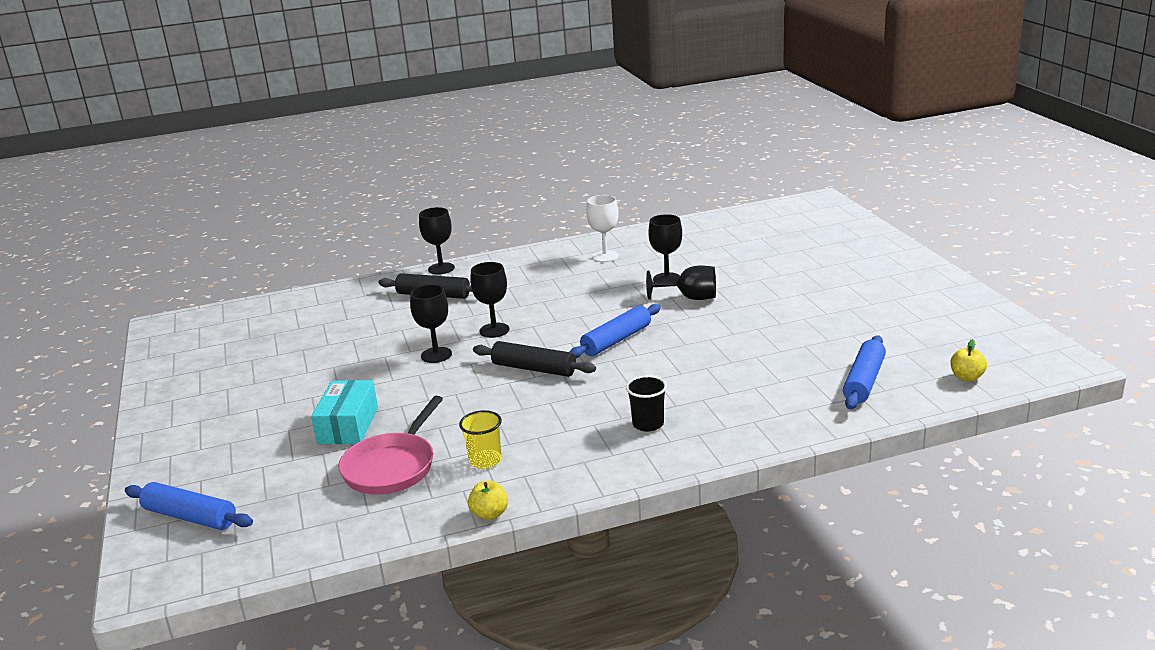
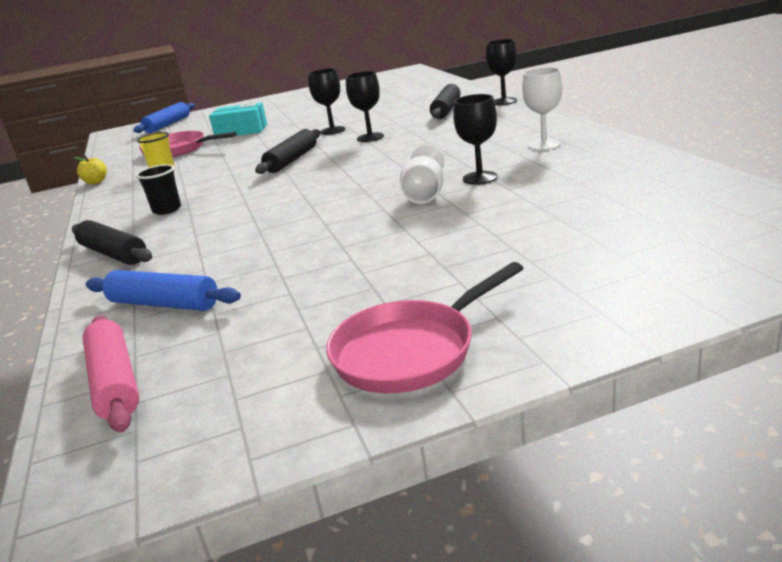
camera: 90 degrees right, 0 degrees up
blue rolling pin [570,304,661,358] -> none
black goblet [646,265,716,300] -> white goblet [400,144,444,204]
yellow apple [951,339,987,382] -> pink rolling pin [83,315,139,433]
none -> black rolling pin [72,220,152,265]
none -> pink pan [326,262,523,393]

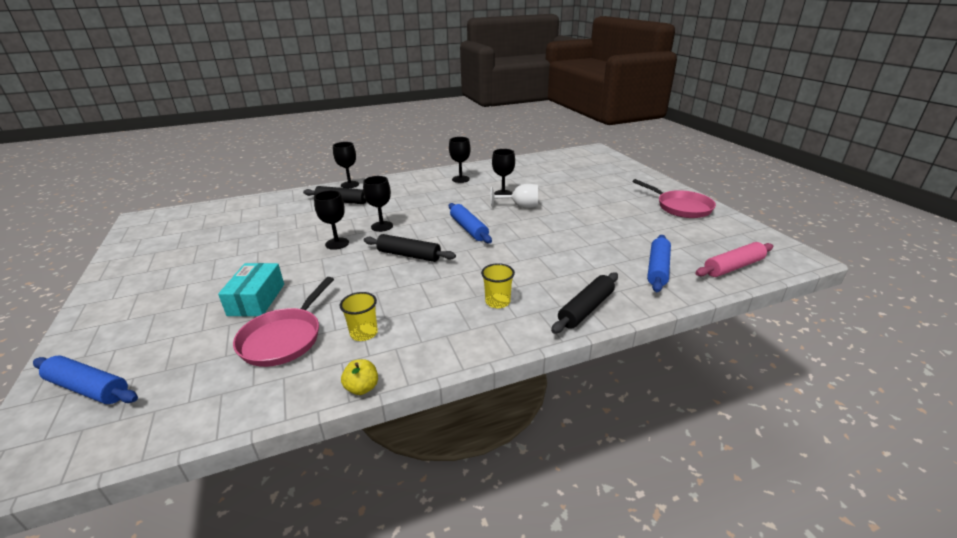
camera: 95 degrees left, 5 degrees up
black cup [136,164,181,215] -> yellow cup [481,263,515,308]
white goblet [522,67,562,150] -> black goblet [449,137,470,183]
none -> blue rolling pin [449,203,492,243]

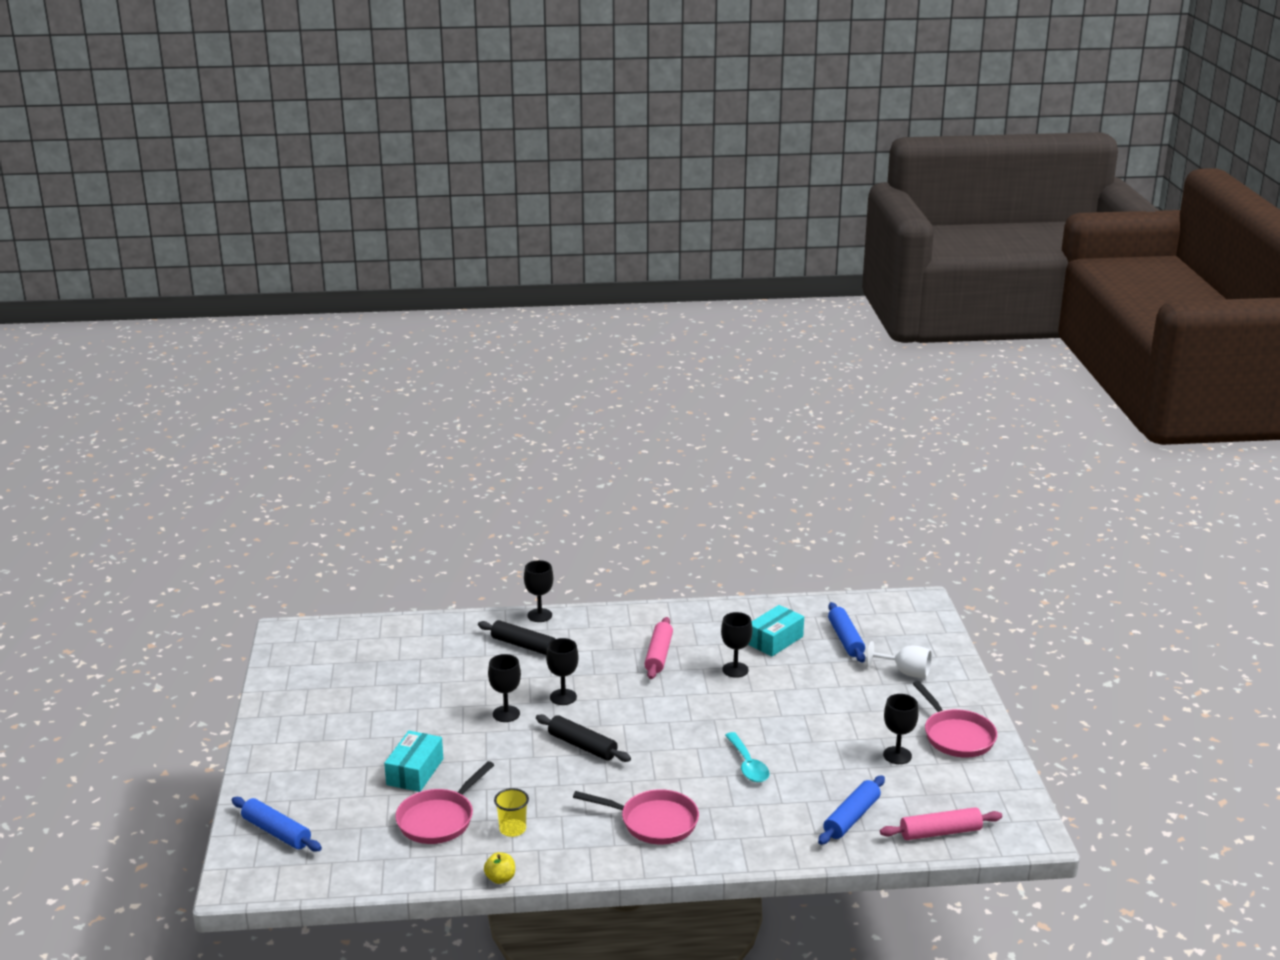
camera: 15 degrees right, 5 degrees down
black goblet [449,137,470,183] -> black goblet moved to [883,694,918,764]
blue rolling pin [449,203,492,243] -> blue rolling pin moved to [828,602,865,663]
yellow cup [481,263,515,308] -> pink pan [573,789,699,844]
white goblet [491,184,538,208] -> white goblet moved to [867,641,932,678]
black rolling pin [551,272,618,334] -> none
none -> pink rolling pin [644,617,673,679]
none -> turquoise spoon [725,732,769,782]
none -> turquoise box [748,605,804,656]

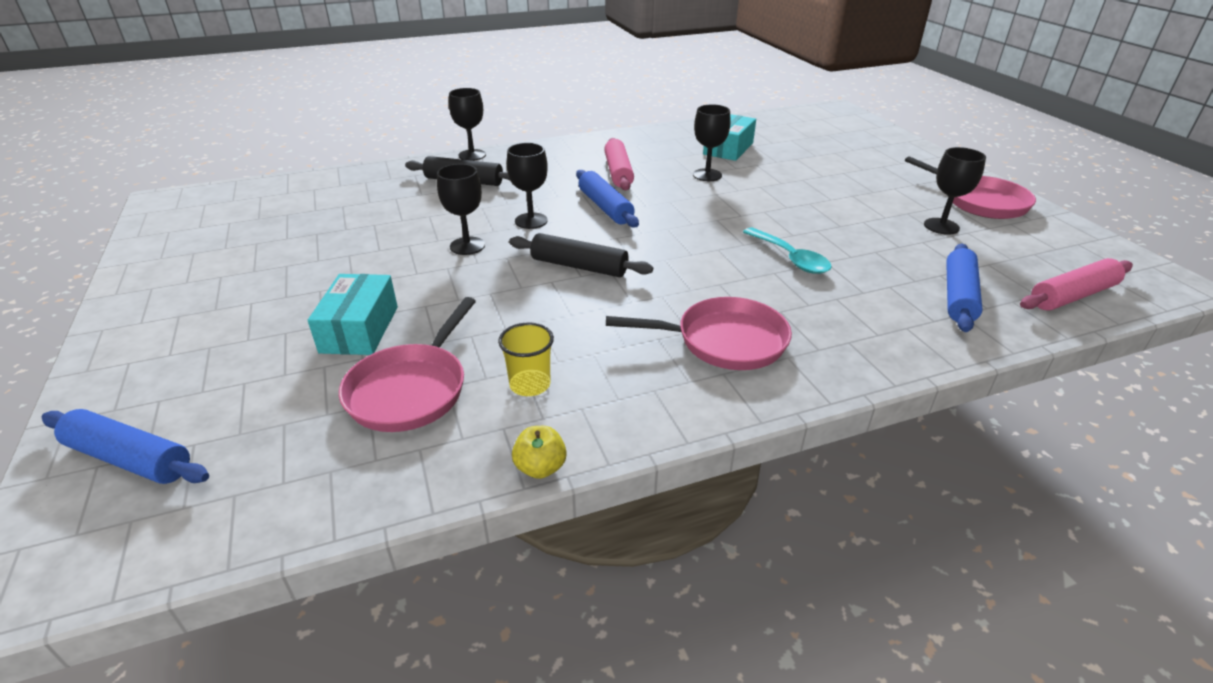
camera: 15 degrees left, 10 degrees up
blue rolling pin [828,602,865,663] -> blue rolling pin moved to [576,170,639,227]
white goblet [867,641,932,678] -> none

